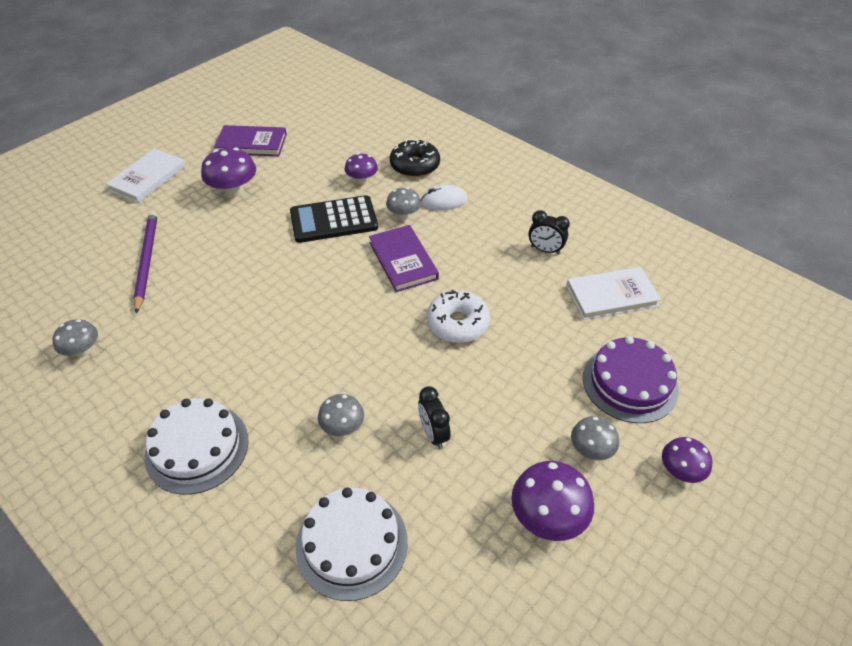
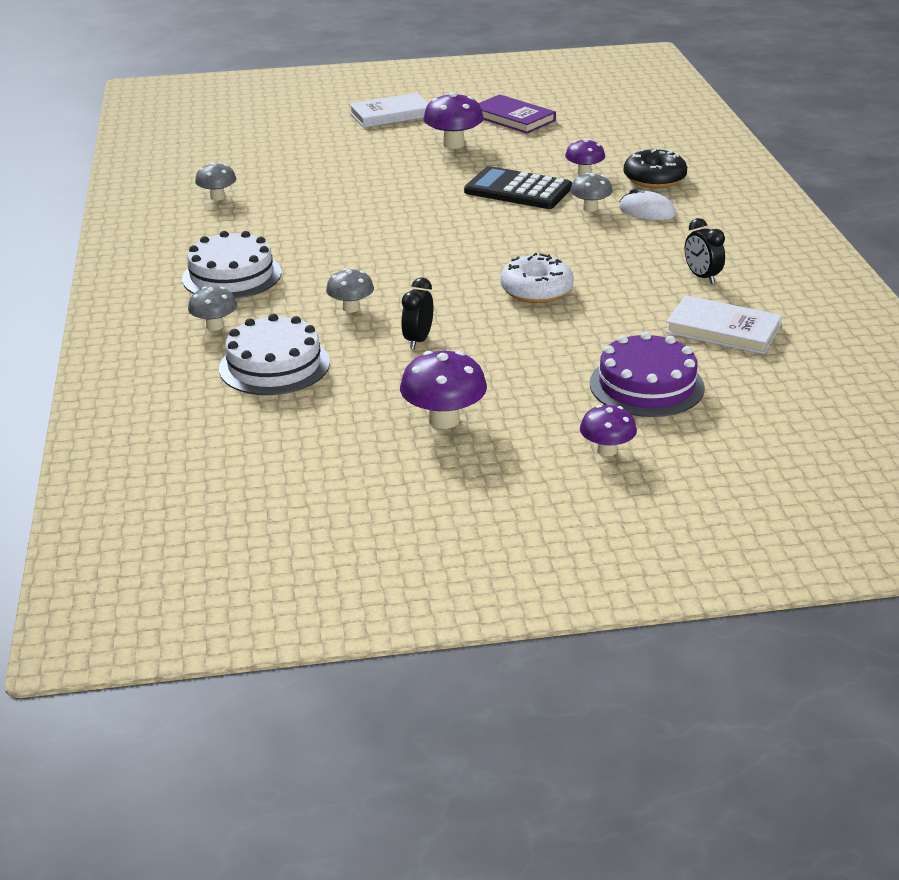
camera: 40 degrees right, 15 degrees down
purple pencil [133,211,158,314] -> none
purple book [369,225,439,292] -> none
grey mushroom [571,416,619,460] -> grey mushroom moved to [188,287,237,331]

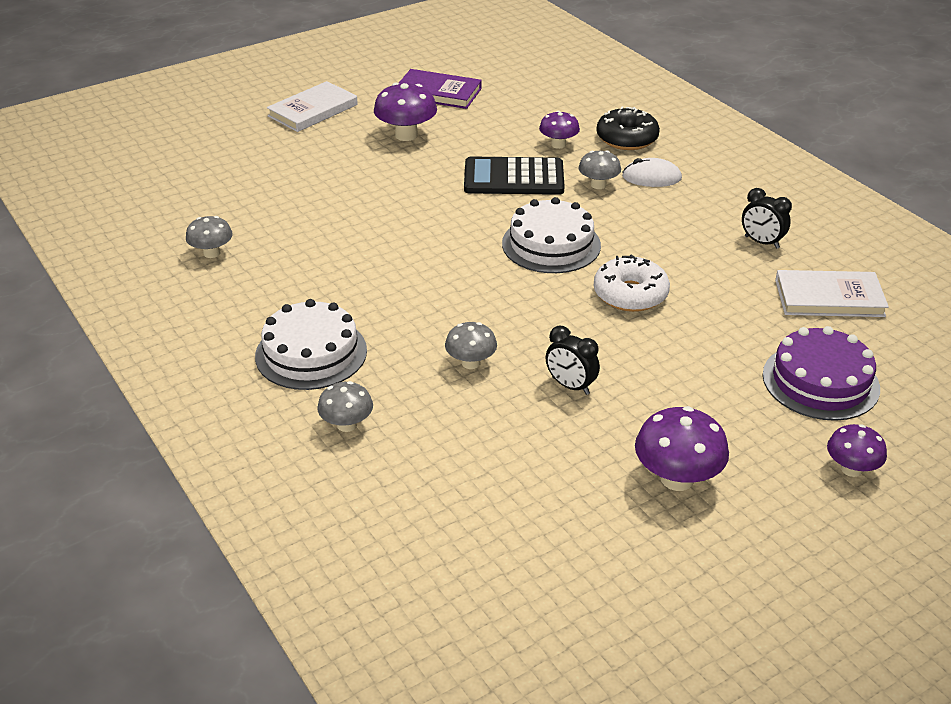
camera: 25 degrees left, 5 degrees up
white cake [219,314,330,395] -> white cake moved to [502,197,601,273]
black clock [401,277,433,349] -> black clock turned 45 degrees counterclockwise [546,326,600,395]

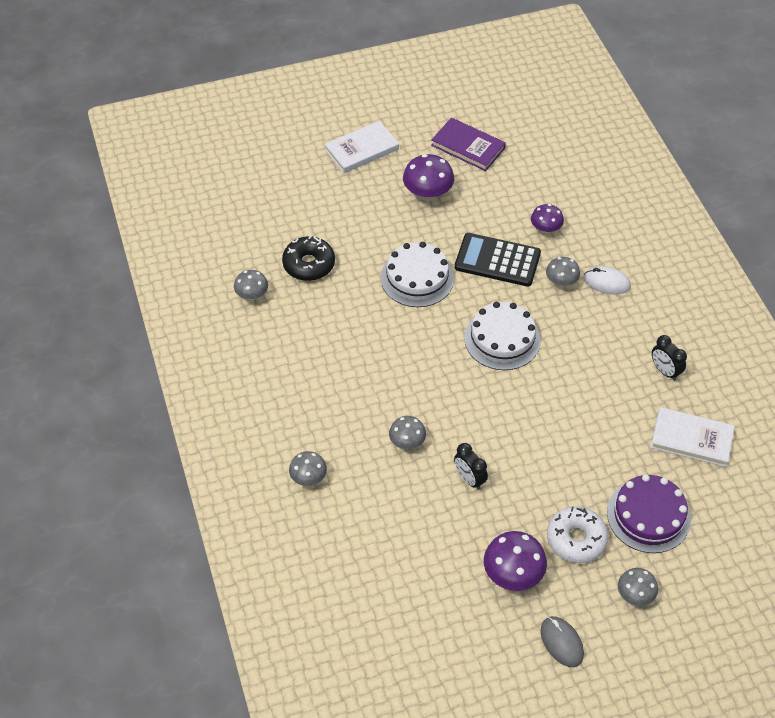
camera: 15 degrees right, 15 degrees up
white cake [255,299,367,390] -> white cake moved to [381,242,454,307]
white donut [594,254,670,312] -> white donut moved to [547,506,608,563]
black donut [596,106,660,150] -> black donut moved to [282,236,335,281]
purple mushroom [827,424,887,477] -> grey mushroom [618,568,658,606]
none -> grey mouse [541,616,584,667]

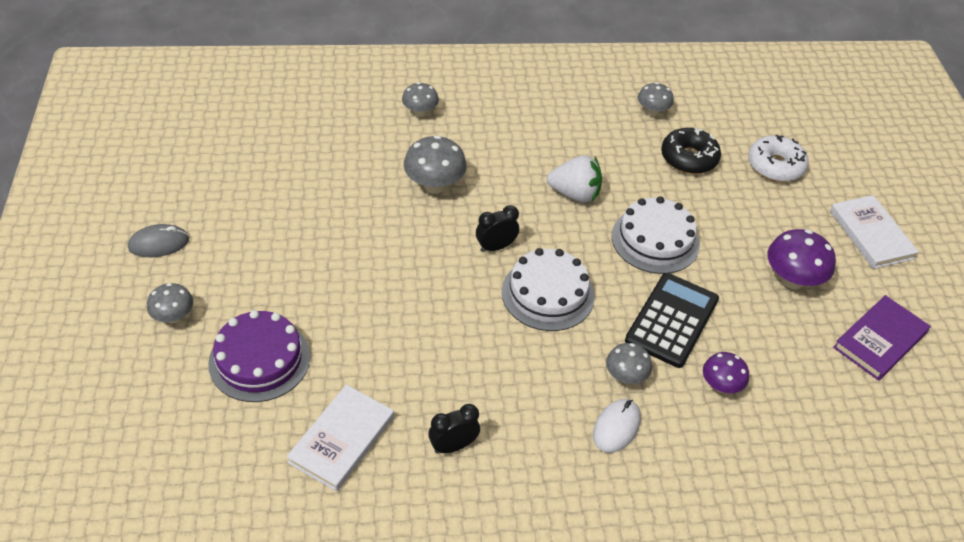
camera: 100 degrees right, 5 degrees down
grey mushroom [389,416,426,449] -> grey mushroom [404,135,467,193], size x1.58
black clock [454,443,488,490] -> black clock moved to [476,205,519,252]
purple mushroom [484,531,547,591] -> none
white donut [547,506,608,563] -> white donut moved to [748,135,809,182]
none -> white strawberry [547,155,602,202]

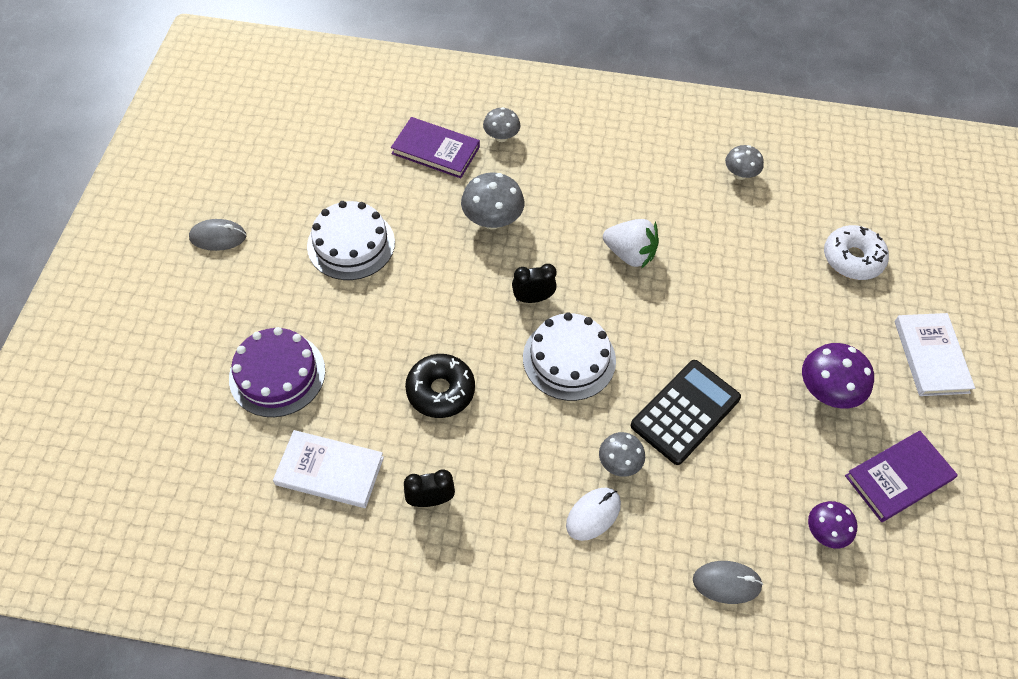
camera: 15 degrees right, 10 degrees up
grey mushroom [147,283,193,323] -> none
white book [286,385,394,491] -> white book turned 60 degrees clockwise [273,430,384,508]
white cake [611,196,700,274] -> white cake moved to [307,201,395,280]
black donut [661,128,721,174] -> black donut moved to [405,354,475,418]
purple mushroom [703,352,749,393] -> purple mushroom moved to [808,501,857,549]
none -> purple book [391,117,480,178]
none -> grey mouse [693,561,763,604]

